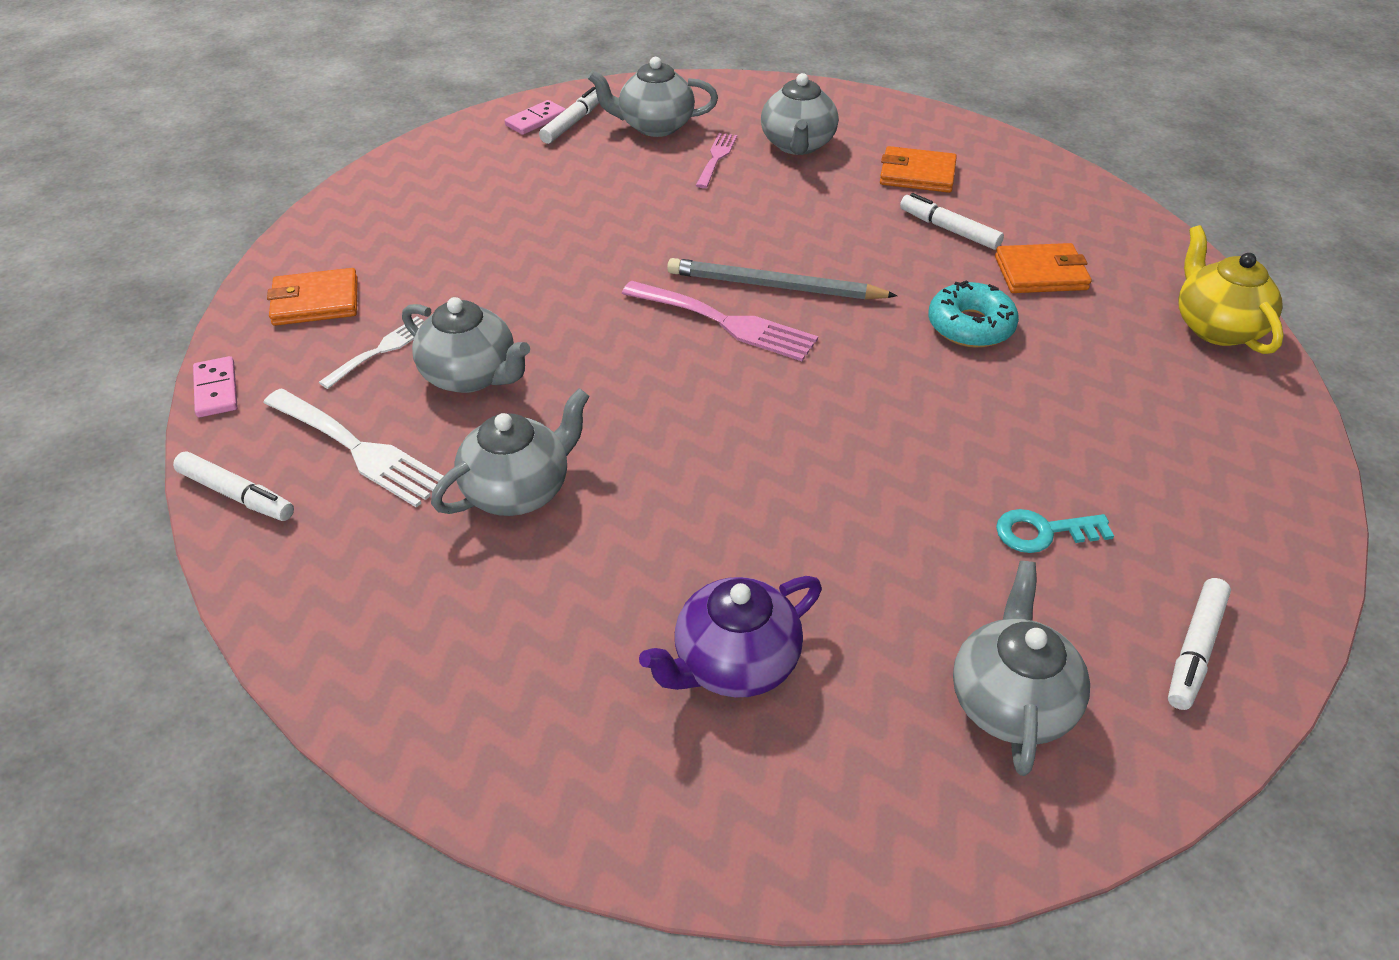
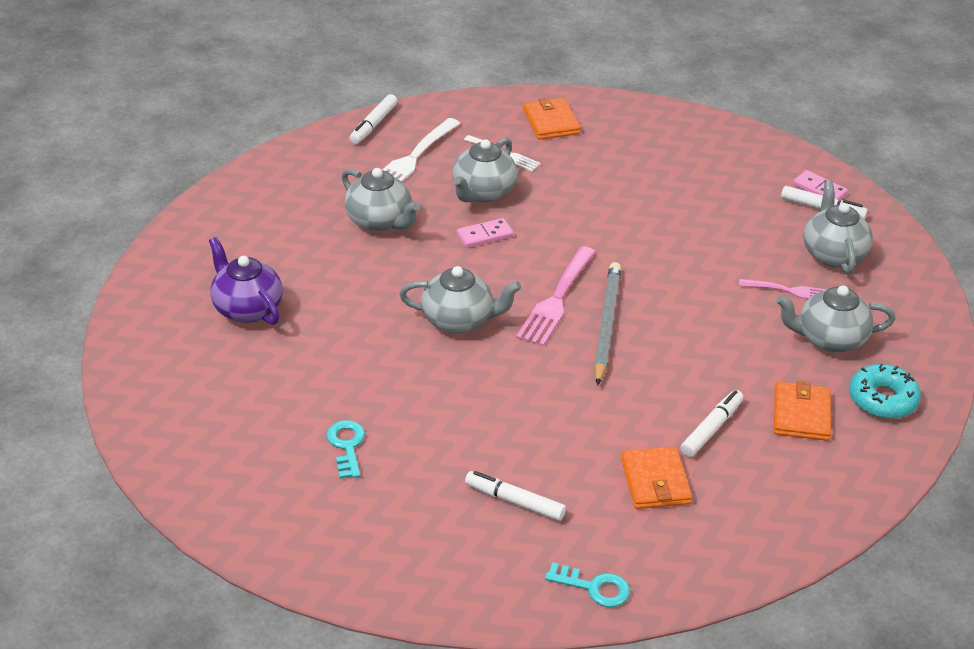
camera: 85 degrees right, 5 degrees down
pink domino [193,356,238,417] -> pink domino moved to [457,218,514,248]
turquoise donut [928,280,1019,348] -> turquoise donut moved to [849,363,921,419]
grey teapot [953,561,1090,776] -> grey teapot moved to [399,266,521,333]
white marker [1168,578,1231,710] -> white marker moved to [465,471,566,521]
yellow teapot [1179,225,1284,354] -> turquoise key [545,562,630,607]

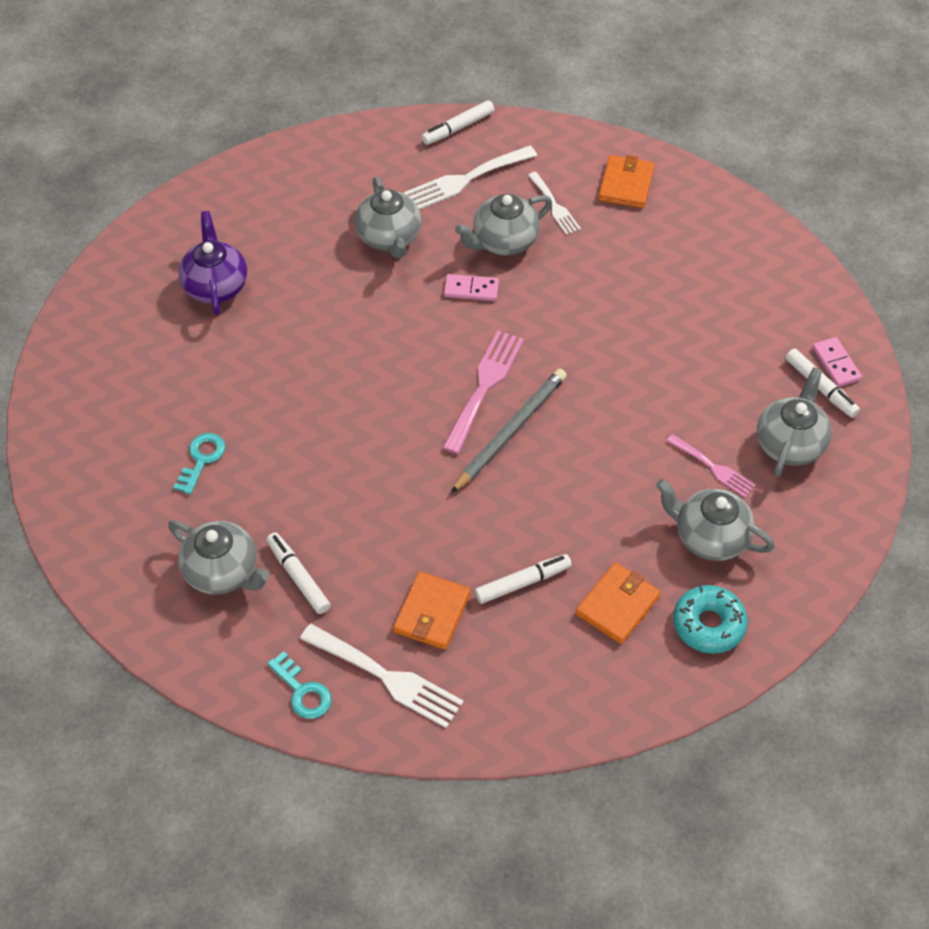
camera: 30 degrees right, 15 degrees up
grey teapot [399,266,521,333] -> grey teapot moved to [168,520,270,595]
pink fork [516,246,595,346] -> pink fork turned 150 degrees clockwise [442,331,524,454]
none -> white fork [300,624,464,728]

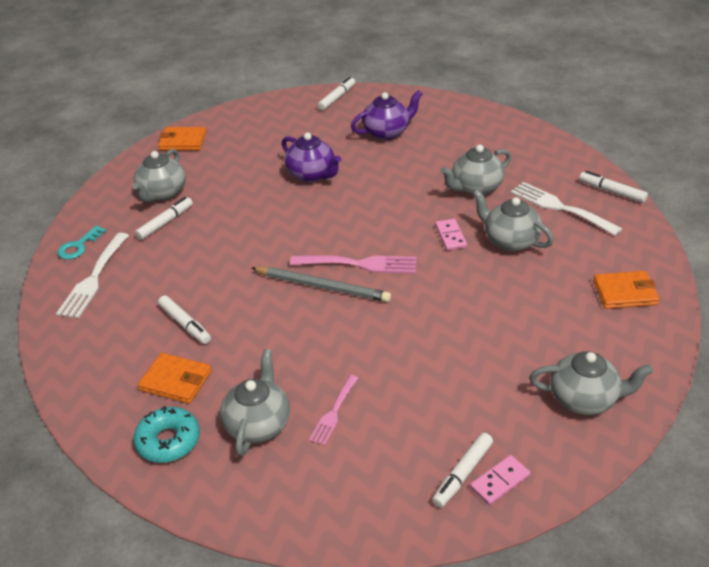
camera: 75 degrees right, 15 degrees down
turquoise key [173,433,225,495] -> none
orange wallet [393,571,470,650] -> orange wallet moved to [158,127,206,150]
white fork [528,172,581,235] -> none
grey teapot [757,367,832,477] -> grey teapot moved to [529,351,653,415]
none -> purple teapot [282,133,341,182]
none -> white marker [318,77,355,111]

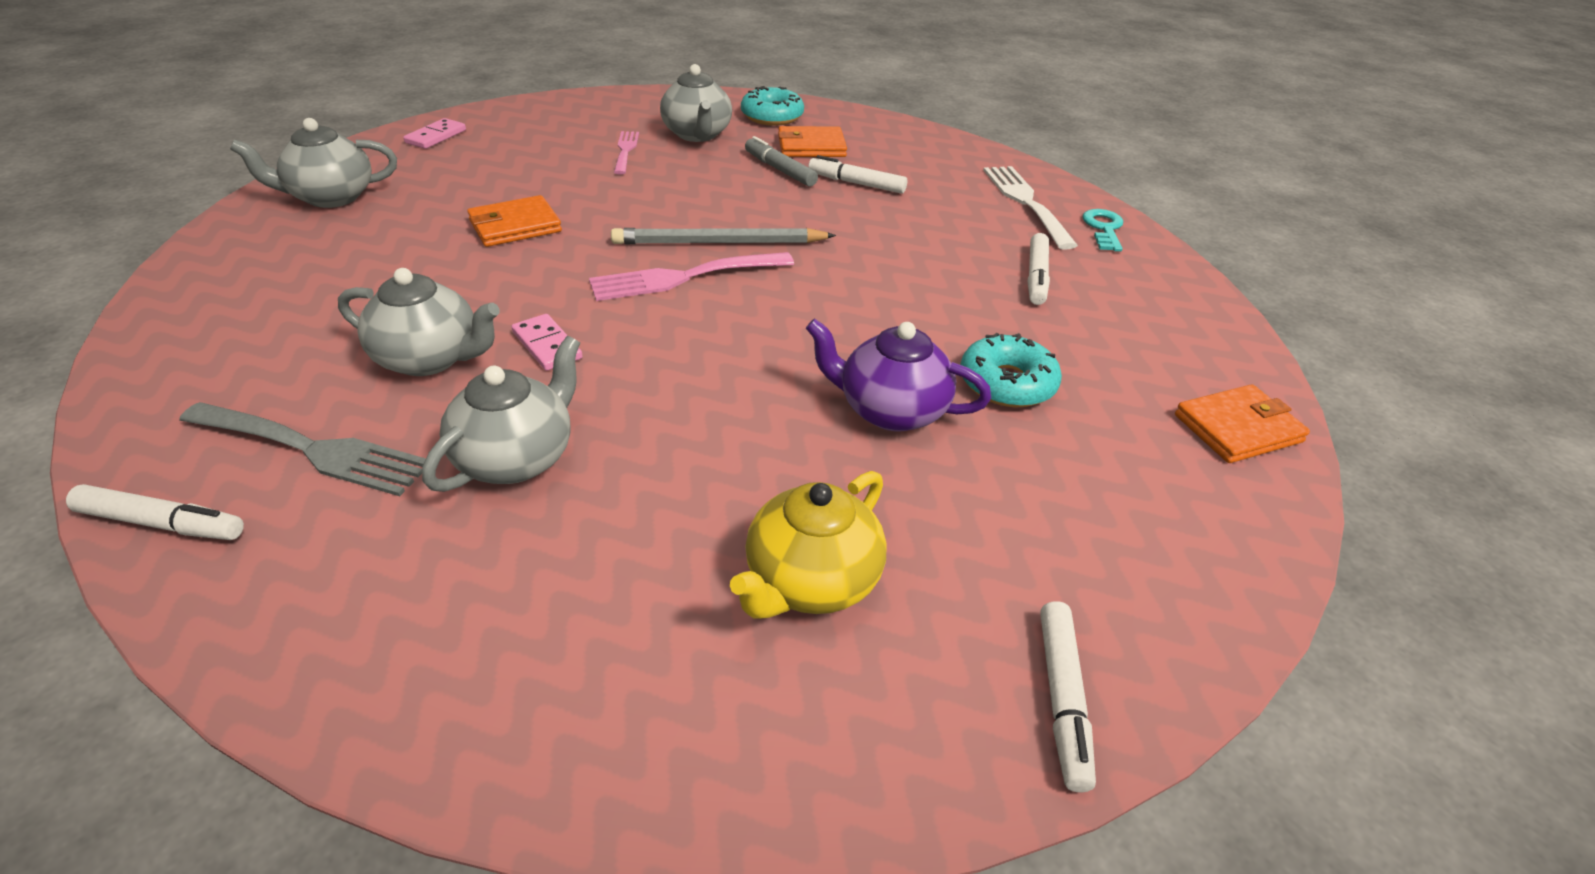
camera: 150 degrees right, 0 degrees up
grey teapot [132,149,186,203] -> none
purple teapot [351,90,422,140] -> yellow teapot [730,471,887,619]
white marker [432,433,493,508] -> none
white fork [511,182,622,236] -> grey fork [179,402,426,496]
orange wallet [593,271,659,309] -> orange wallet moved to [467,195,562,247]
none -> grey marker [745,136,818,187]
none -> turquoise donut [960,333,1062,408]

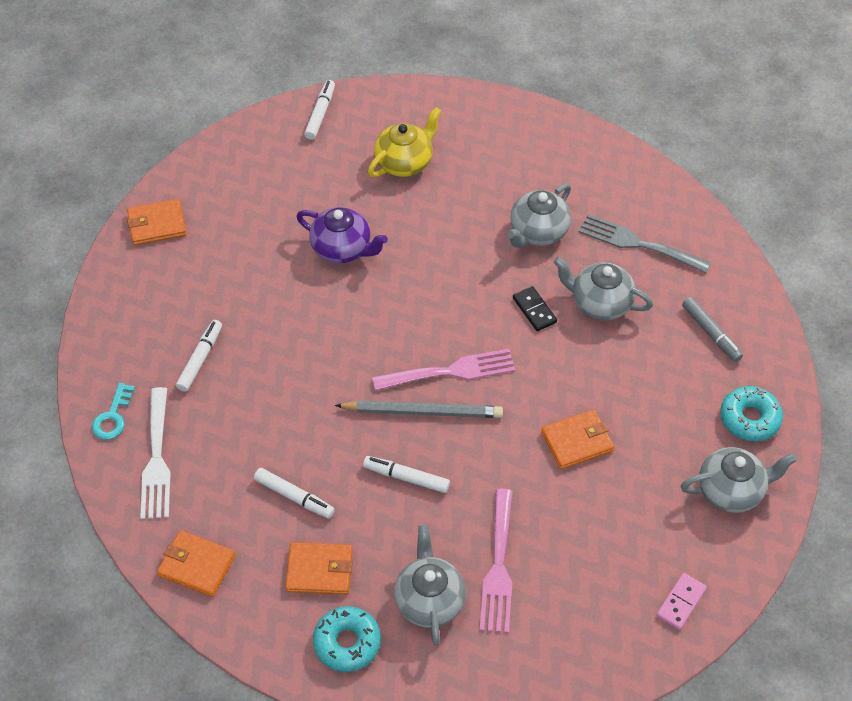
camera: 170 degrees left, 15 degrees up
white marker [66,484,244,540] -> white marker moved to [363,456,450,493]
pink domino [512,314,582,371] -> black domino [513,286,557,331]
pink fork [614,131,639,174] -> pink fork [480,489,513,633], size x1.64
grey marker [745,136,818,187] -> grey marker moved to [682,297,743,362]
turquoise donut [960,333,1062,408] -> turquoise donut moved to [720,386,783,441]
none -> orange wallet [157,530,235,597]

